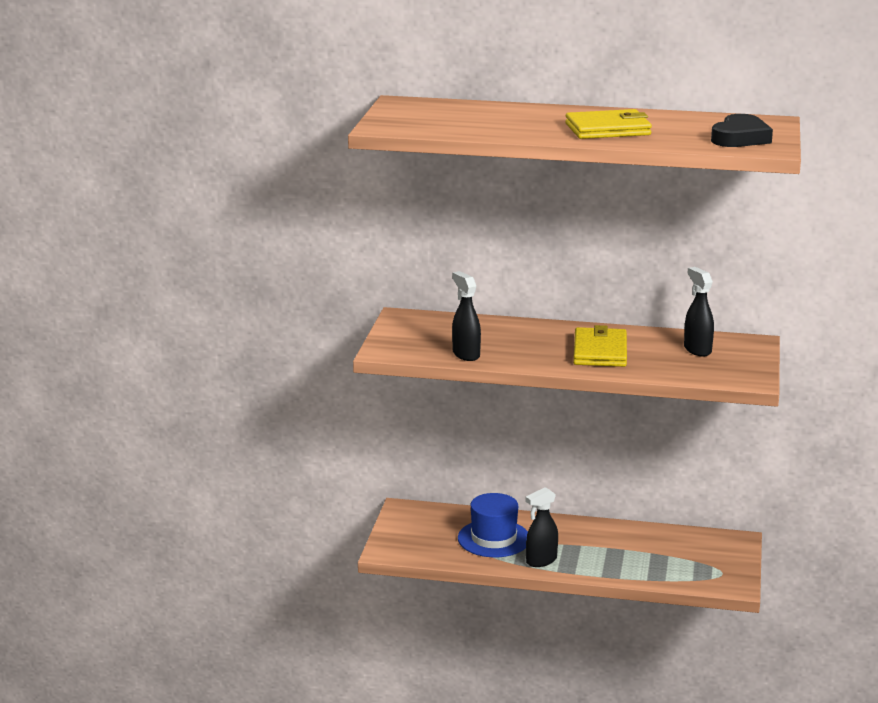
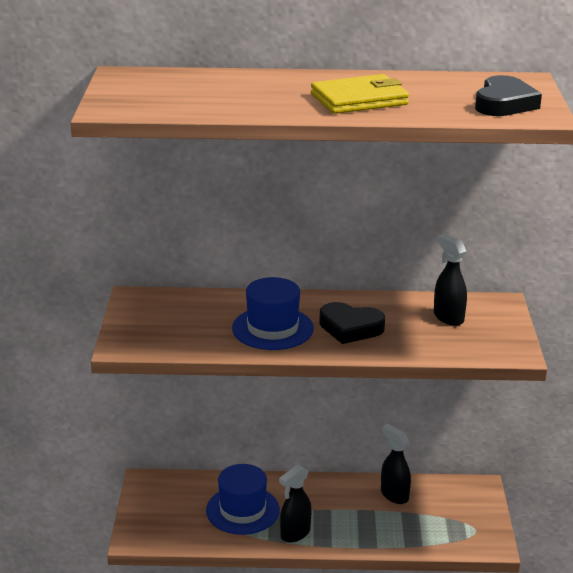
camera: 10 degrees left, 5 degrees up
black spray bottle [452,271,481,361] -> black spray bottle moved to [381,424,411,504]
yellow wallet [573,325,627,367] -> black heart [319,302,385,344]
none -> blue hat [232,277,314,350]

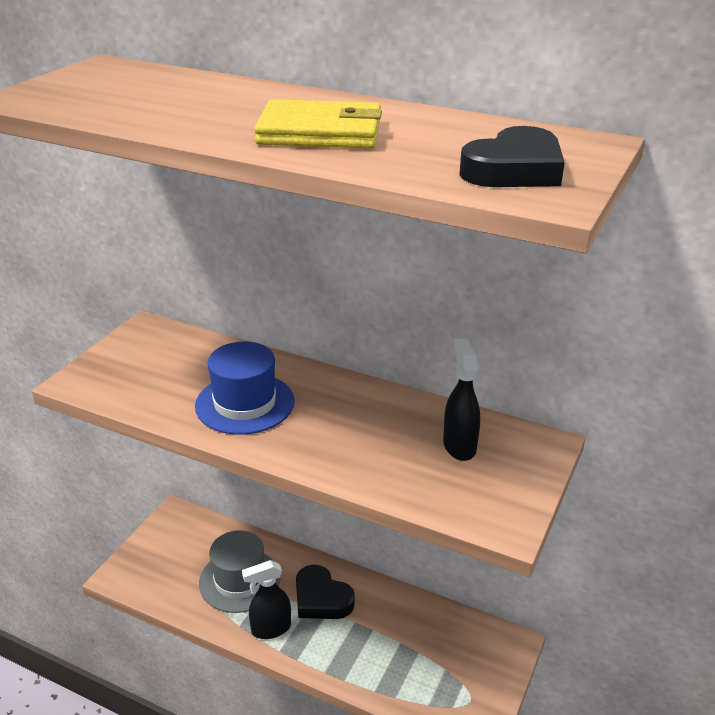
camera: 25 degrees right, 5 degrees up
blue hat [206,464,280,535] -> grey hat [199,530,280,613]
black heart [319,302,385,344] -> black heart moved to [296,565,355,619]
black spray bottle [381,424,411,504] -> none

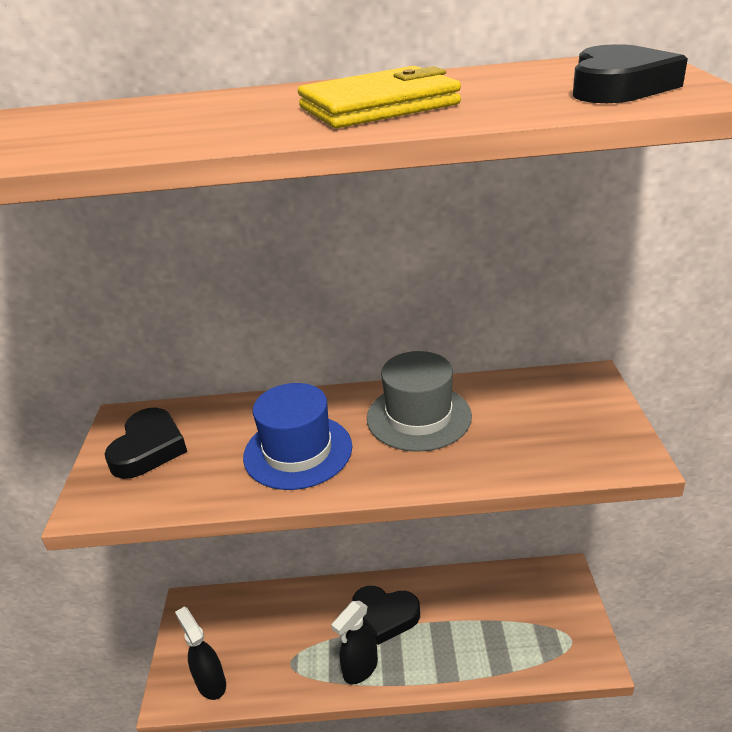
camera: 25 degrees left, 0 degrees up
grey hat [199,530,280,613] -> grey hat moved to [367,351,472,452]
black spray bottle [443,338,480,461] -> black spray bottle moved to [175,606,226,700]
none -> black heart [104,408,187,479]

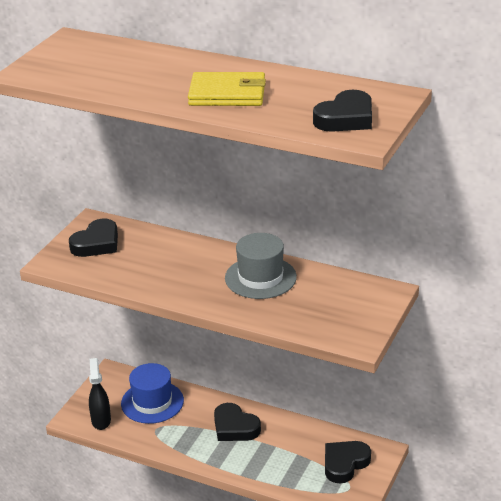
camera: 25 degrees right, 0 degrees up
blue hat [243,383,352,490] -> blue hat moved to [121,363,184,424]
black spray bottle [331,601,378,684] -> none
none -> black heart [325,441,371,484]

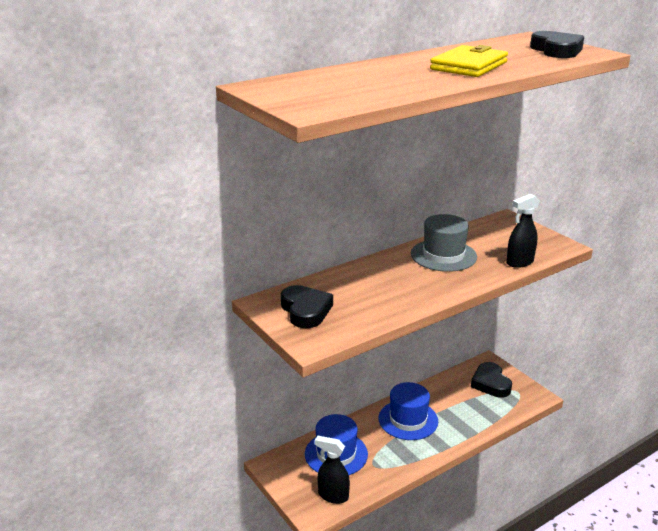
camera: 60 degrees left, 5 degrees down
black heart [214,403,261,441] -> blue hat [379,382,438,440]
none -> black spray bottle [506,194,540,268]

